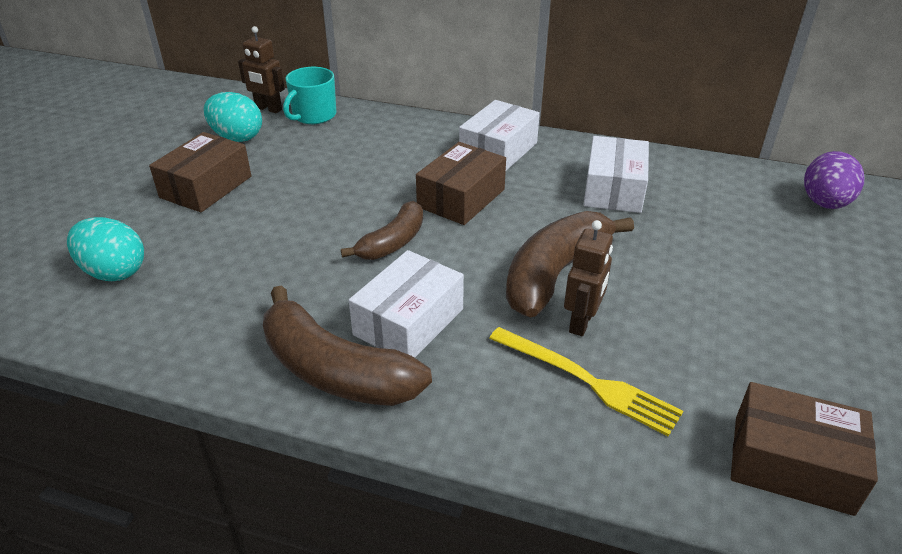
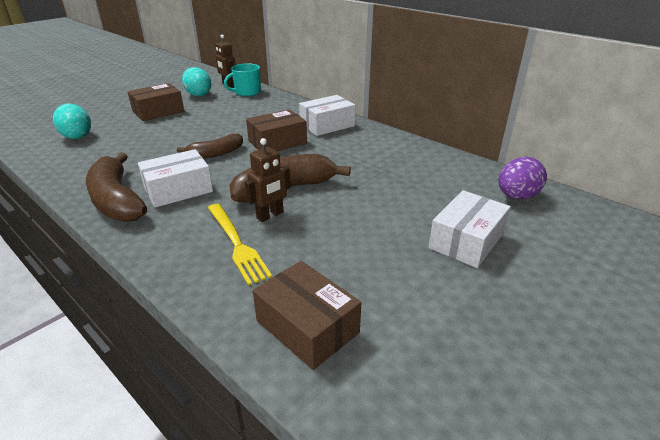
camera: 25 degrees right, 5 degrees down
white box [583,136,649,213] -> white box moved to [429,190,511,268]

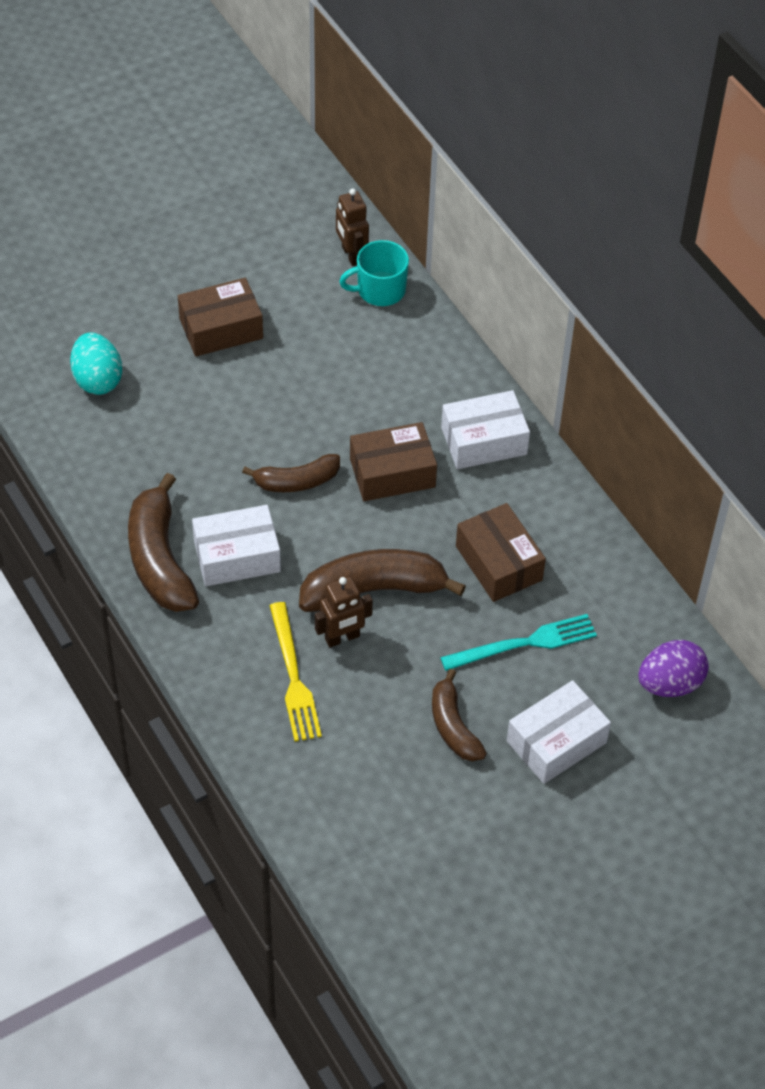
camera: 15 degrees right, 20 degrees up
turquoise egg [182,67,212,97] -> none
brown box [253,261,361,370] -> brown box moved to [456,503,546,602]
none -> brown banana [432,669,487,762]
none -> turquoise fork [440,614,597,671]

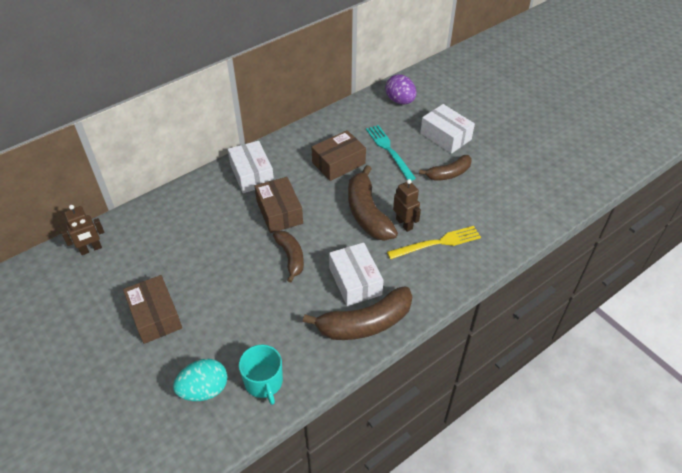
camera: 95 degrees left, 5 degrees down
turquoise mug [339,240,409,306] -> turquoise mug moved to [239,345,283,405]

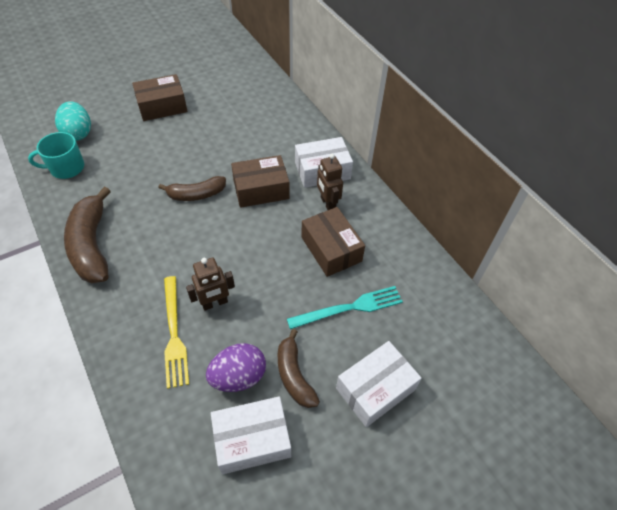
camera: 95 degrees right, 5 degrees up
brown robot [61,205,104,255] -> brown robot moved to [317,154,343,210]
white box [329,242,384,306] -> white box moved to [211,396,291,474]
brown banana [348,165,398,241] -> none
purple egg [385,74,417,104] -> purple egg moved to [206,343,266,392]

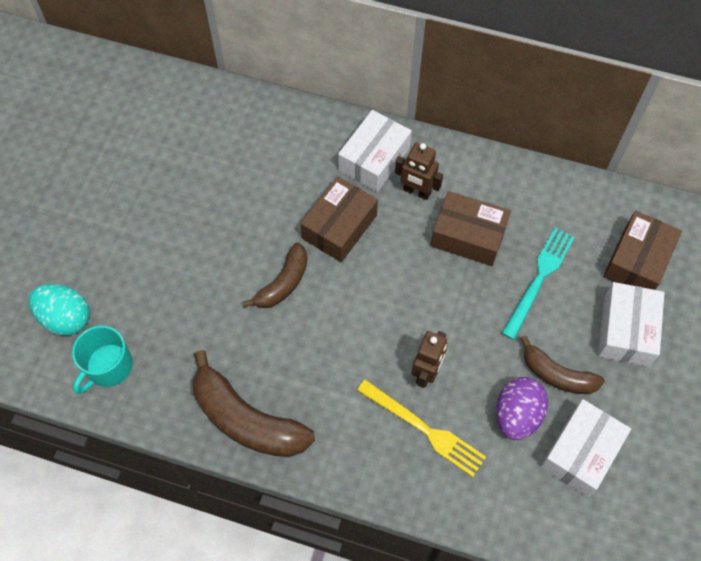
camera: 40 degrees left, 10 degrees up
brown box [132,74,188,121] -> brown box moved to [603,211,682,290]

